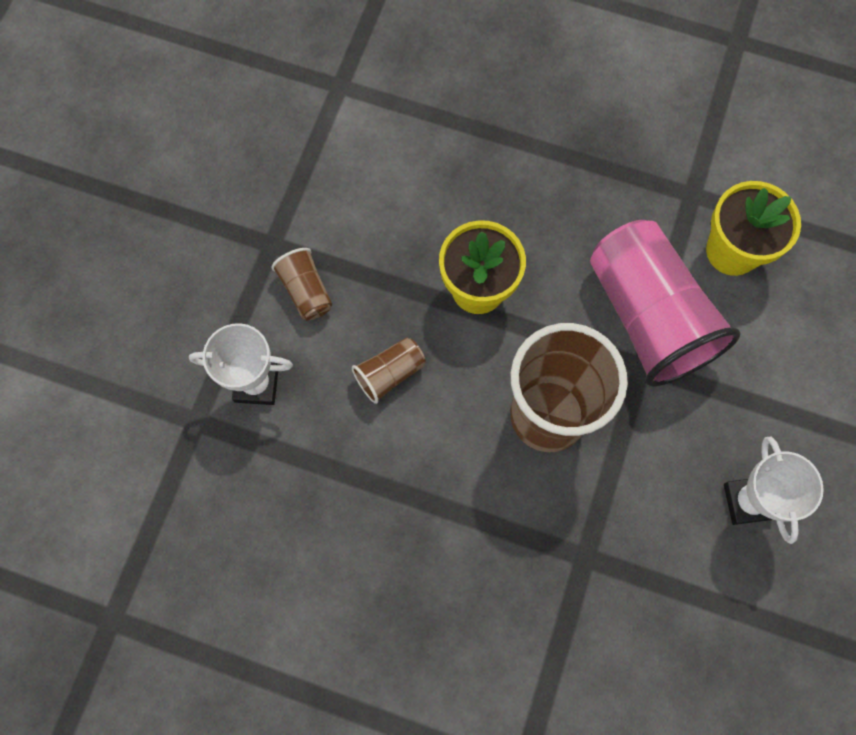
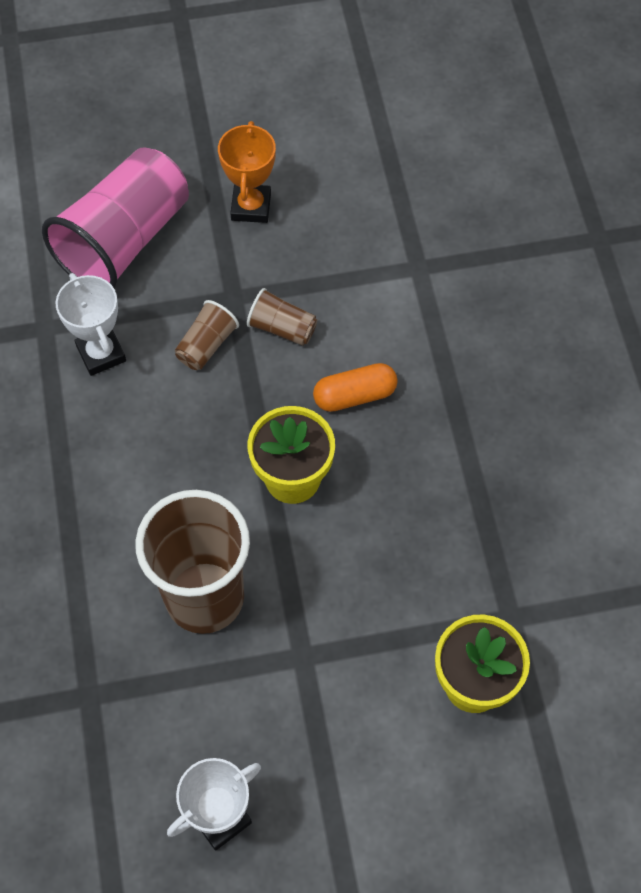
camera: 60 degrees right, 10 degrees down
brown cup [352,338,426,404] -> brown cup moved to [247,288,317,346]
pink cup [590,220,741,386] -> pink cup moved to [42,147,189,289]
none -> orange trophy [218,121,276,223]
none -> orange capsule [313,363,398,412]

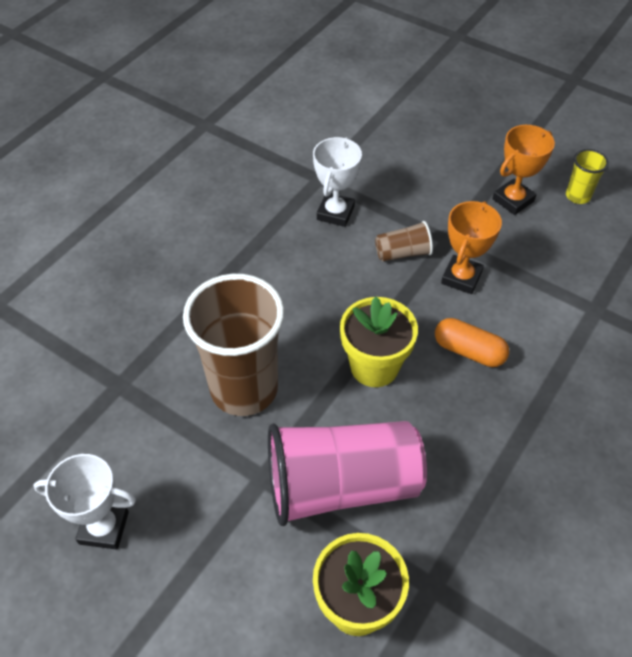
camera: 45 degrees right, 10 degrees down
pink cup [42,147,189,289] -> pink cup moved to [268,421,427,526]
brown cup [247,288,317,346] -> orange trophy [441,201,502,294]
none -> yellow cup [566,149,609,204]

